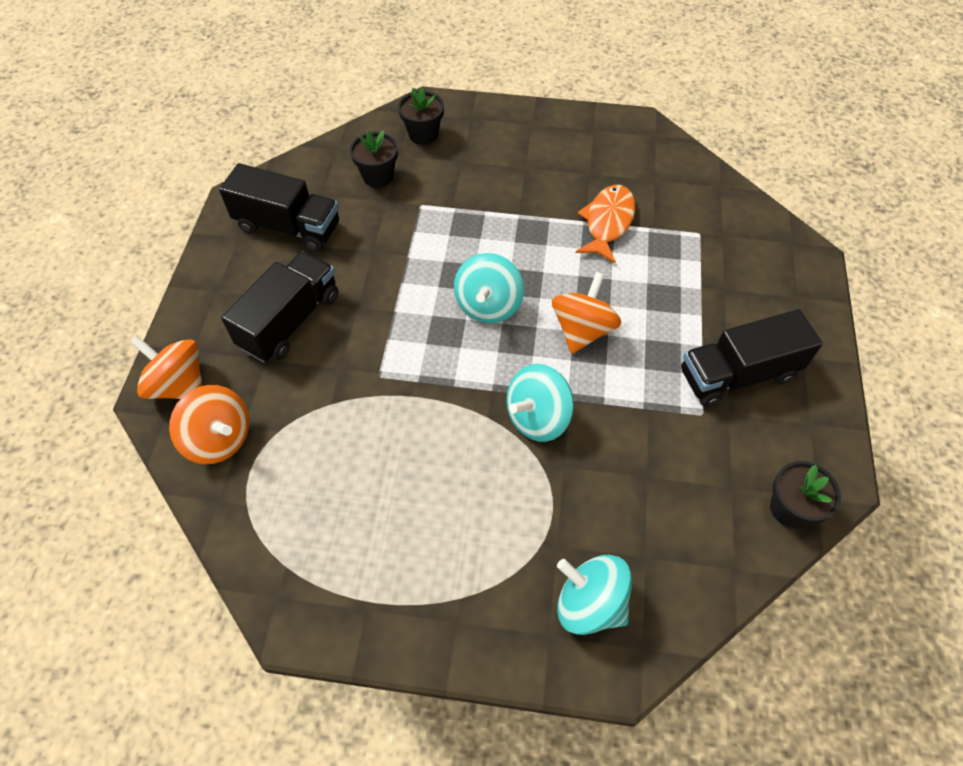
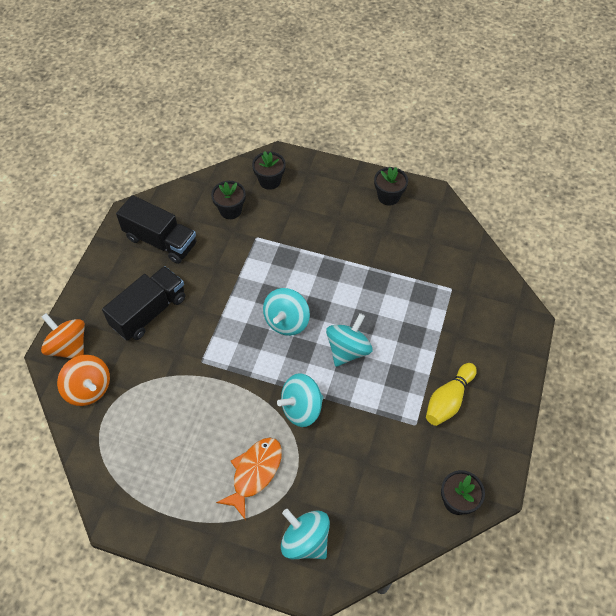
camera: 10 degrees right, 0 degrees up
orange spinning top [552,272,621,354] -> turquoise spinning top [326,313,372,367]
orange fish [576,185,635,263] -> orange fish moved to [216,437,282,519]
black truck [681,309,823,407] -> yellow bowling pin [426,363,477,426]
none -> black flower pot [374,167,408,205]

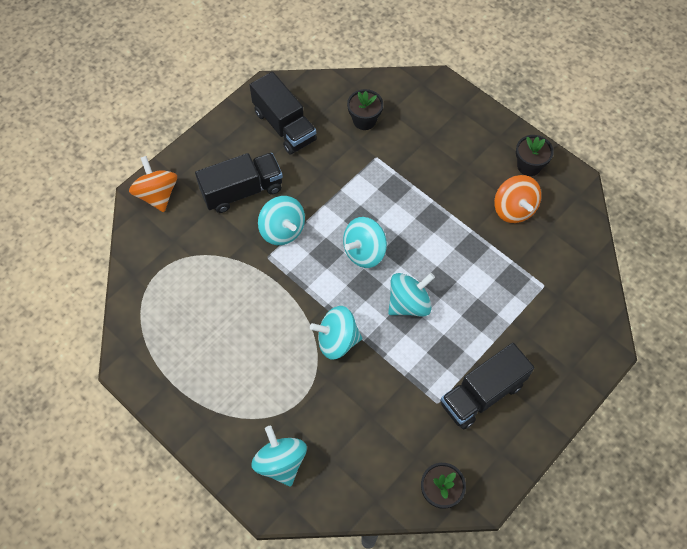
camera: 25 degrees right, 5 degrees up
orange spinning top [57,355,110,406] -> orange spinning top moved to [494,175,541,223]
orange fish [216,437,282,519] -> none
black flower pot [252,151,286,190] -> none
yellow bowling pin [426,363,477,426] -> black truck [440,343,534,430]
none -> turquoise spinning top [258,196,305,245]

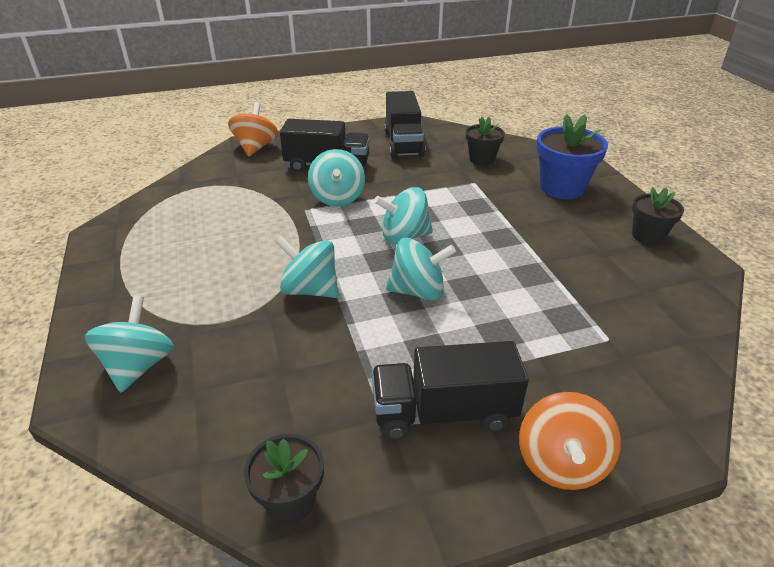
camera: 30 degrees right, 25 degrees down
orange spinning top [494,175,541,223] -> orange spinning top moved to [519,392,621,490]
none -> blue flower pot [536,114,608,199]

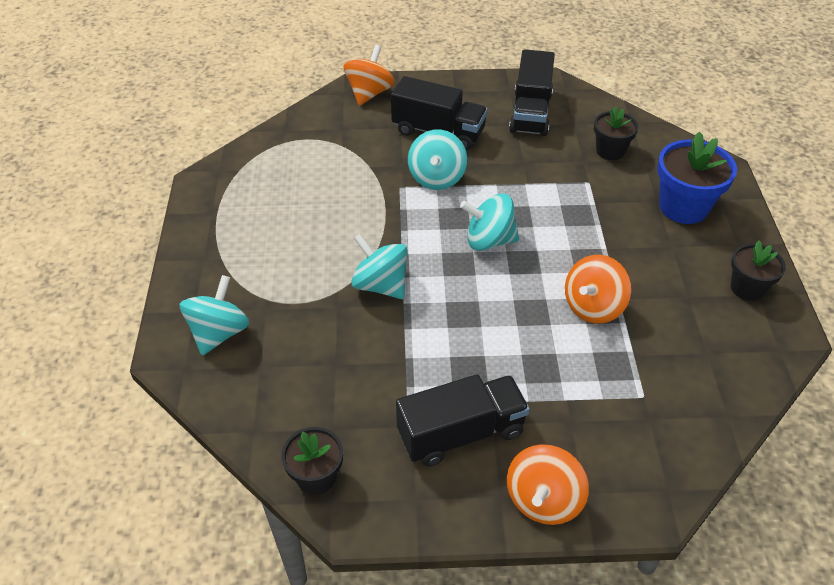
camera: 15 degrees right, 10 degrees up
black truck [372,341,529,440] -> black truck turned 150 degrees clockwise [396,374,530,467]
turquoise spinning top [386,238,456,301] -> none
none -> orange spinning top [565,255,631,324]

